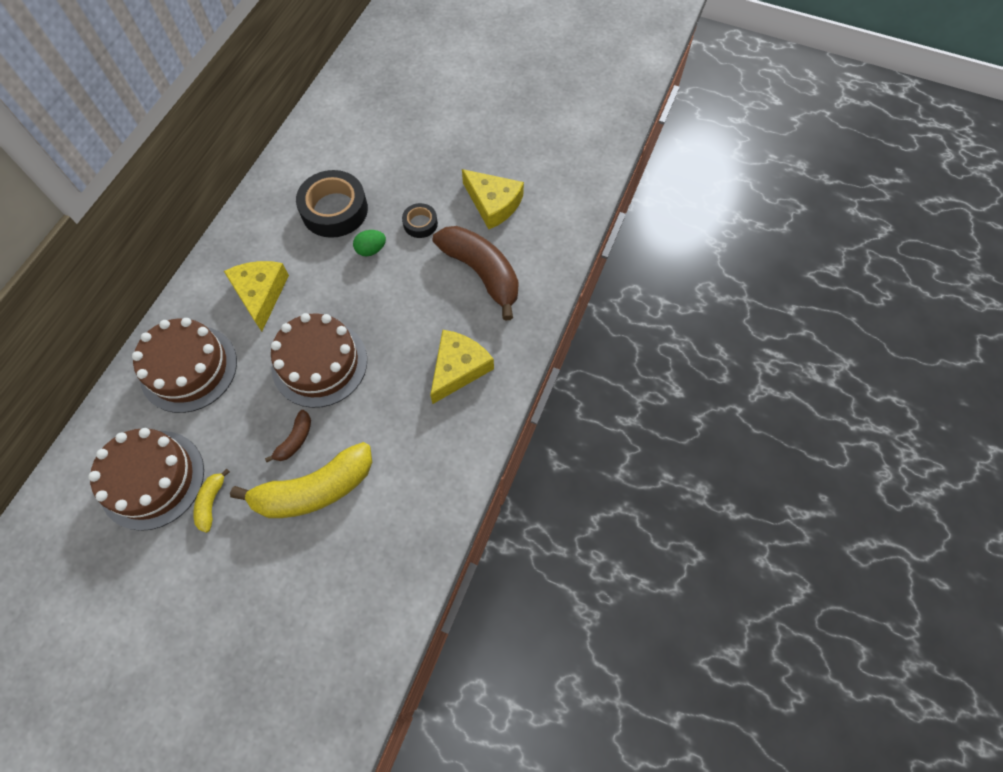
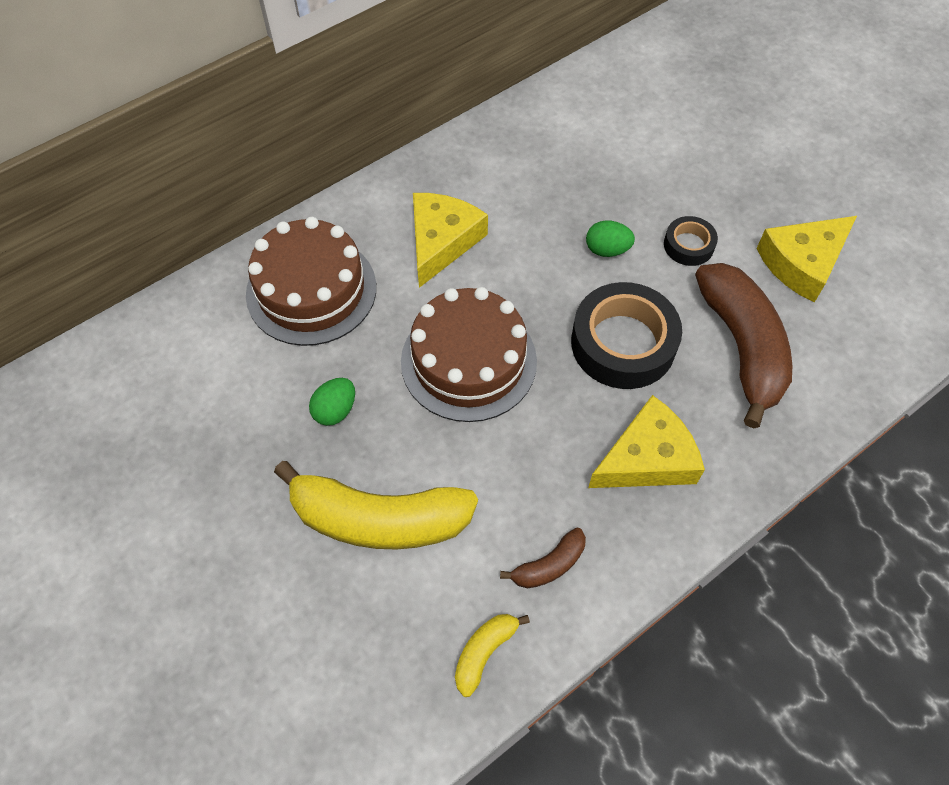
camera: 30 degrees right, 5 degrees down
brown cake [88,428,204,531] -> none
yellow banana [193,469,230,533] -> yellow banana moved to [455,614,530,697]
brown banana [265,410,311,462] -> brown banana moved to [500,528,586,589]
black tape [296,170,368,238] -> black tape moved to [571,282,682,389]
yellow cheese [462,169,524,229] -> yellow cheese turned 75 degrees clockwise [756,216,857,302]
none -> green egg [309,378,355,426]

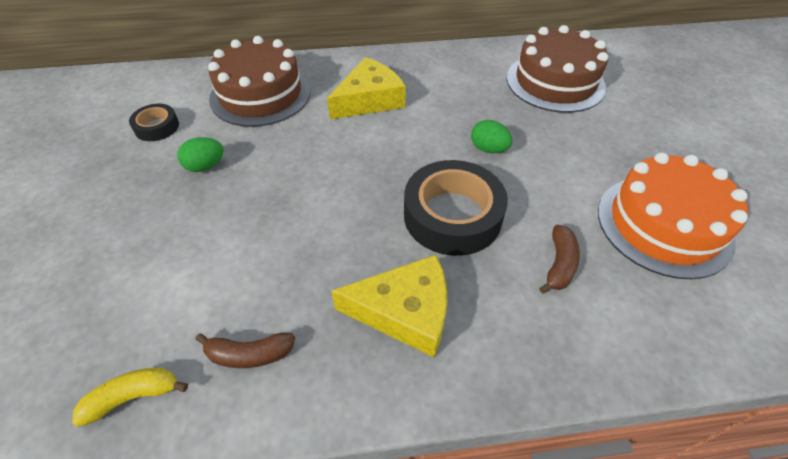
camera: 30 degrees right, 10 degrees down
yellow banana [274,461,478,549] -> none
brown cake [401,287,537,422] -> brown cake moved to [507,25,608,113]
black tape [664,216,718,266] -> black tape moved to [129,104,179,141]
brown banana [695,263,792,429] -> brown banana [539,225,580,294], size x0.46
yellow cheese [756,216,857,302] -> orange cake [598,153,748,279]

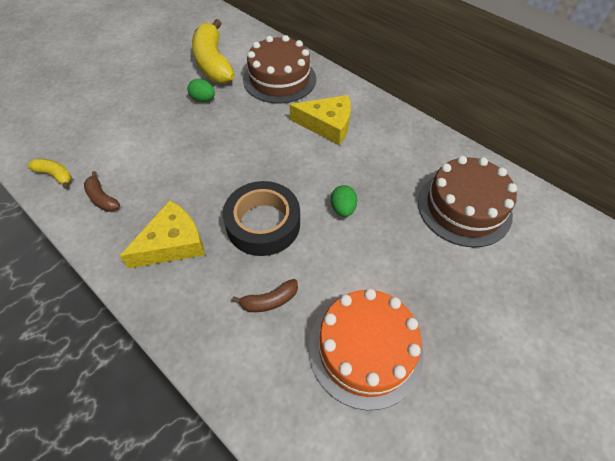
camera: 50 degrees right, 5 degrees up
black tape [129,104,179,141] -> yellow banana [192,19,235,84]
yellow cheese [331,255,447,357] -> yellow cheese turned 90 degrees counterclockwise [120,200,205,268]

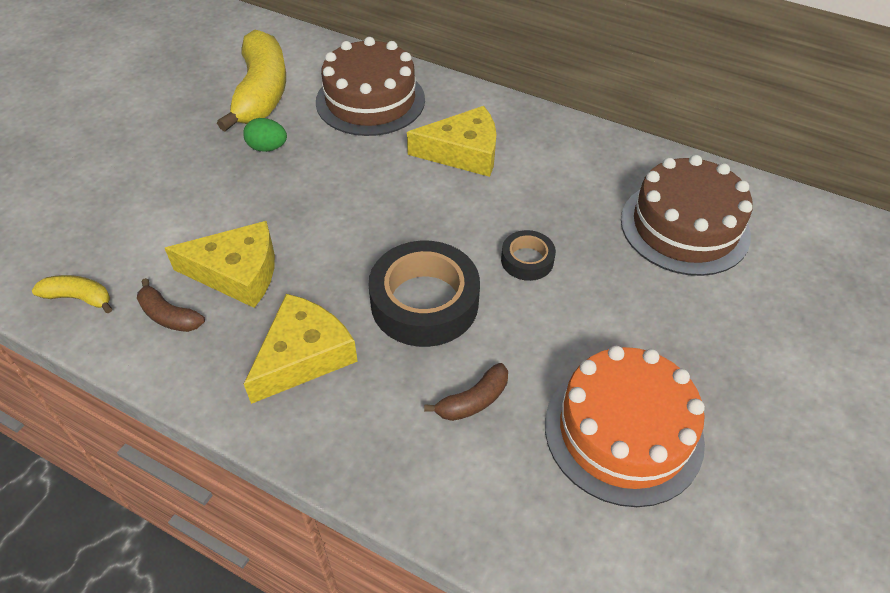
camera: 15 degrees left, 5 degrees down
yellow banana [192,19,235,84] -> yellow banana turned 150 degrees counterclockwise [217,29,286,131]
green egg [331,185,357,217] -> black tape [501,230,556,281]
none -> yellow cheese [165,221,275,308]

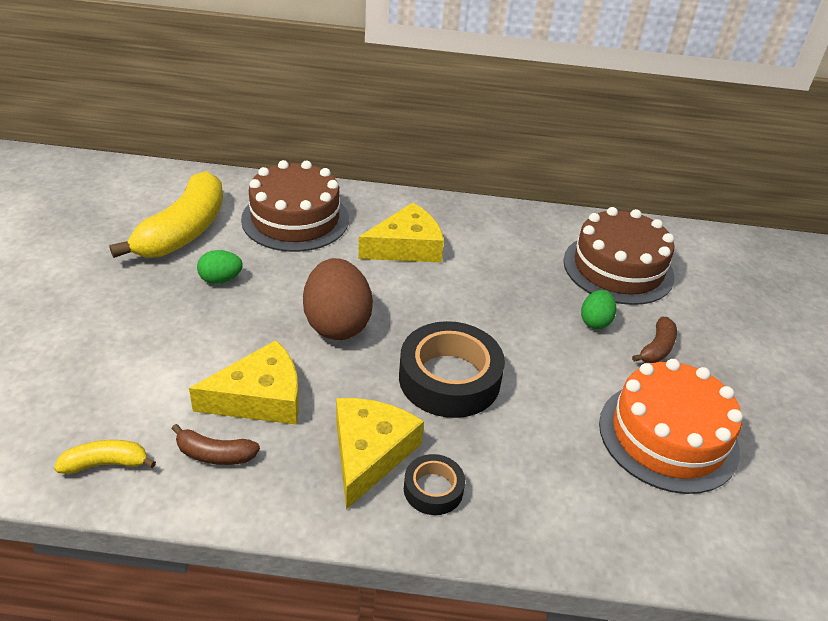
camera: 25 degrees left, 10 degrees down
yellow banana [217,29,286,131] -> yellow banana turned 45 degrees clockwise [109,171,223,258]
brown banana [424,363,508,421] -> brown banana moved to [632,317,677,363]
black tape [501,230,556,281] -> black tape moved to [404,454,465,515]
none -> brown egg [303,258,373,340]
none -> green egg [581,290,616,329]

